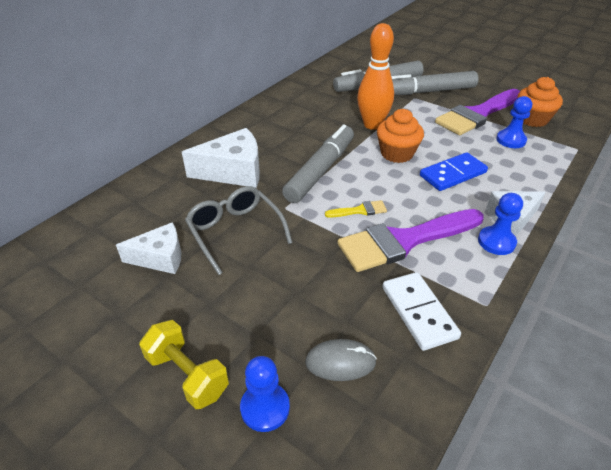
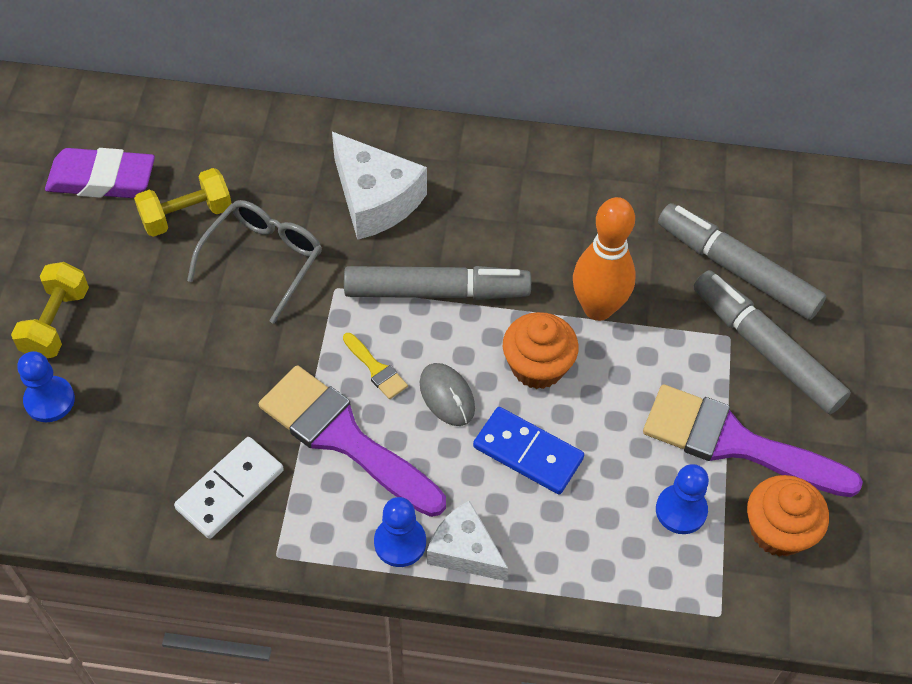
camera: 60 degrees right, 15 degrees up
white cheese [116,222,181,274] -> yellow dumbbell [134,168,231,237]
grey mouse [305,339,377,381] -> grey mouse moved to [420,363,475,426]
none -> purple eraser [45,148,155,198]

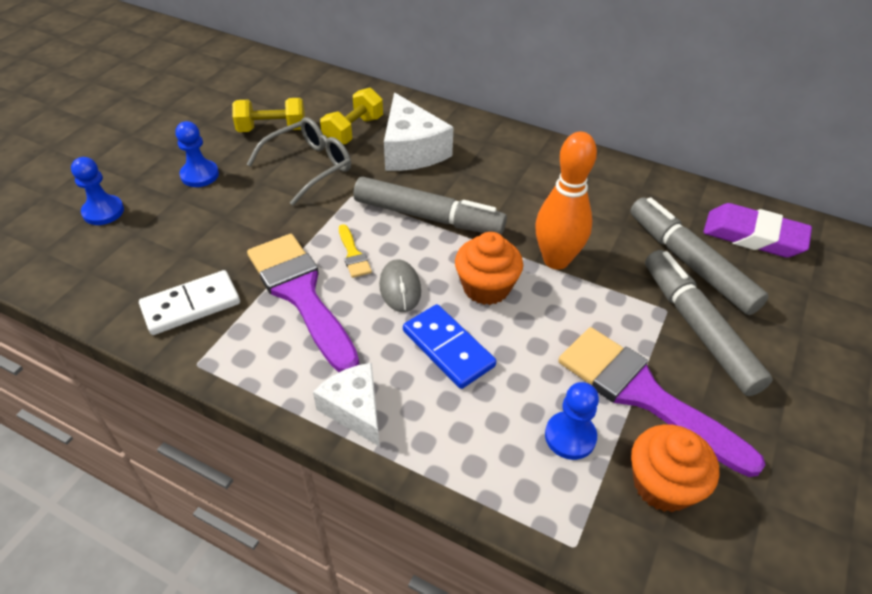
camera: 20 degrees right, 10 degrees down
yellow dumbbell [11,262,89,358] -> yellow dumbbell moved to [320,88,383,145]
purple eraser [45,148,155,198] -> purple eraser moved to [703,203,812,258]
blue pawn [374,497,426,567] -> blue pawn moved to [175,121,219,187]

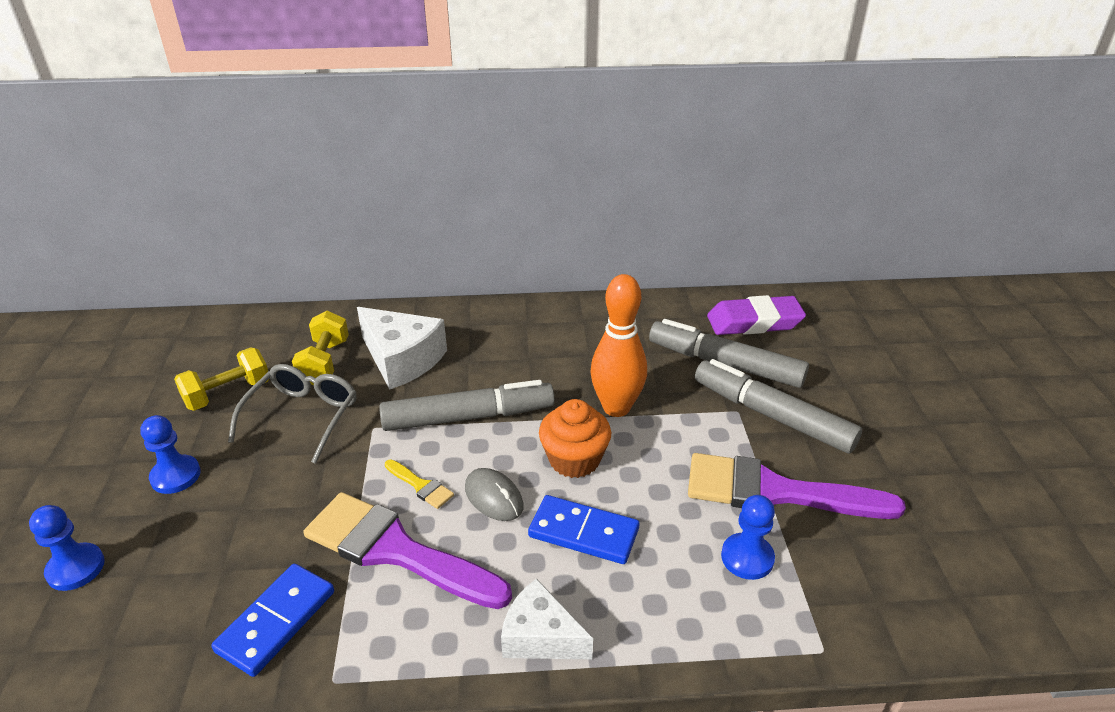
camera: 30 degrees left, 10 degrees down
white domino [139,270,240,335] -> blue domino [211,564,334,677]
orange cupcake [631,424,719,512] -> none

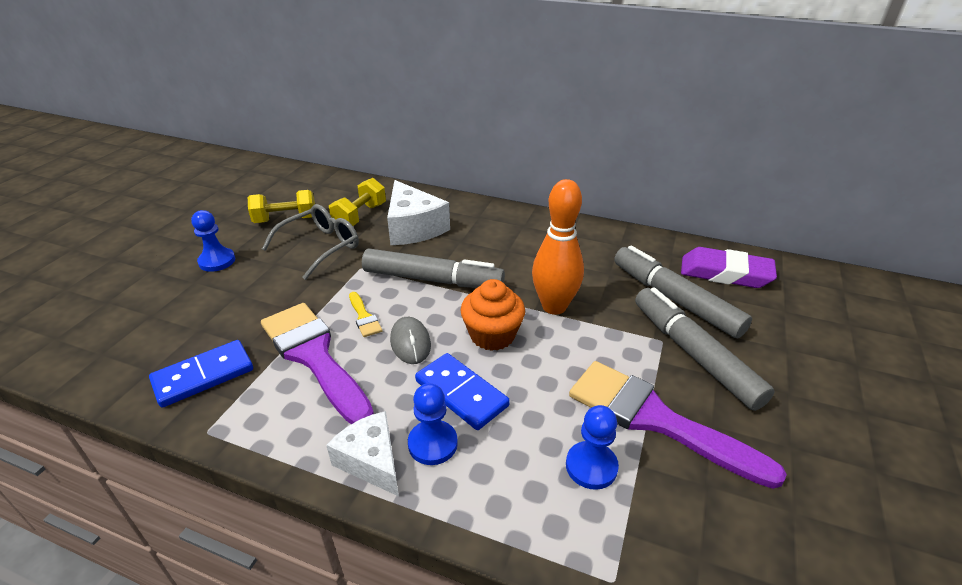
camera: 25 degrees right, 0 degrees up
blue pawn [29,505,105,591] -> blue pawn moved to [408,383,458,465]

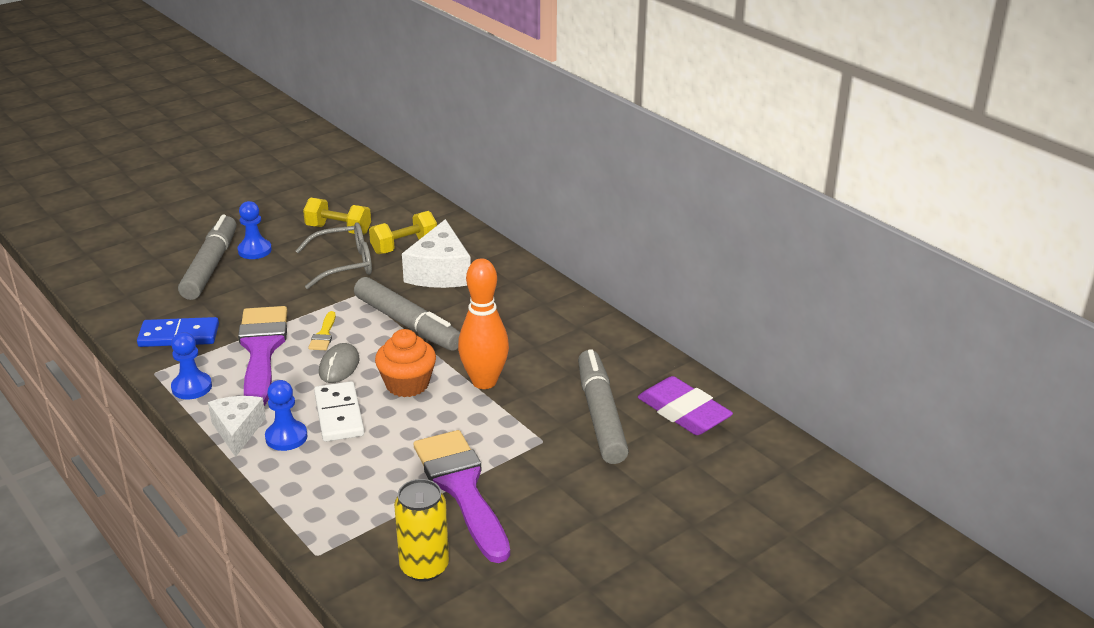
camera: 30 degrees right, 5 degrees down
blue domino [415,353,510,430] -> white domino [314,381,365,442]
blue pawn [566,405,619,490] -> blue pawn moved to [171,332,212,400]
grey marker [635,287,775,411] -> grey marker moved to [178,215,237,300]
none -> yellow can [394,479,449,582]

